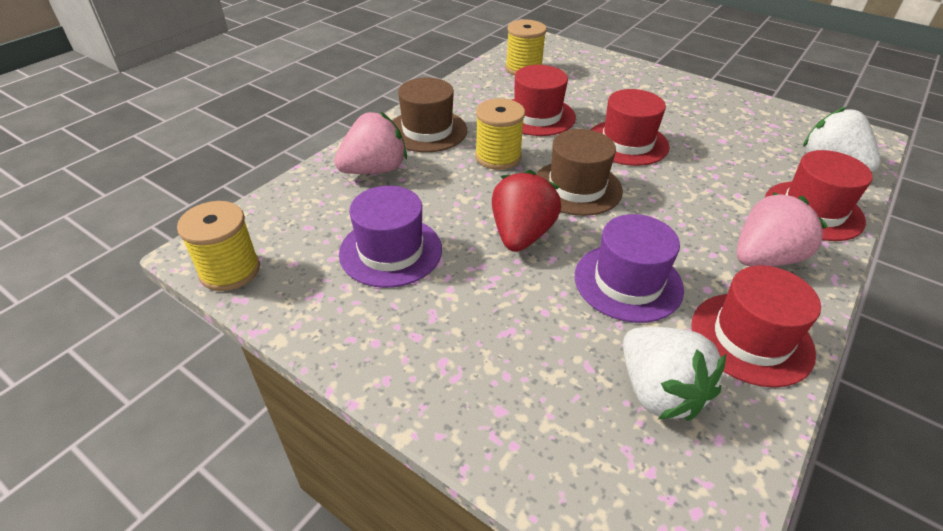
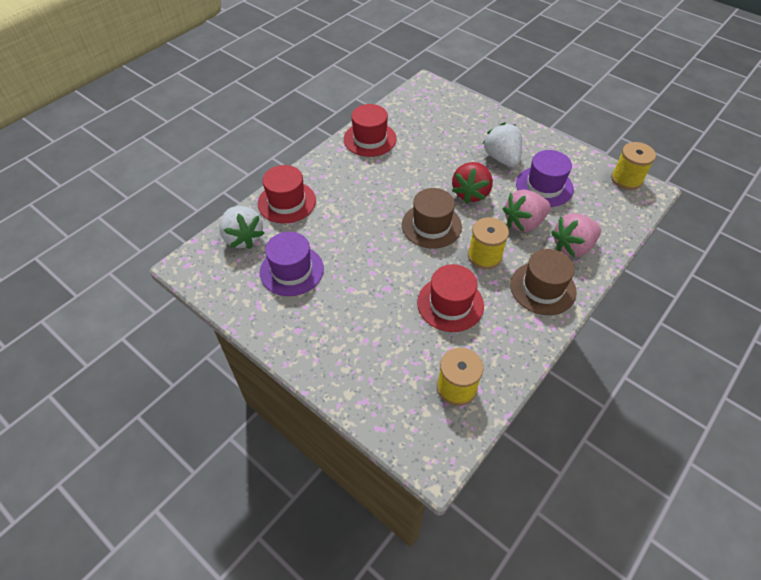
camera: 175 degrees left, 10 degrees up
purple hat [575,214,684,323] -> purple hat moved to [260,232,324,296]
red hat [591,89,670,166] -> none
white strawberry [623,327,726,421] -> white strawberry moved to [483,122,522,167]
pink strawberry [736,192,828,266] -> pink strawberry moved to [503,189,551,232]

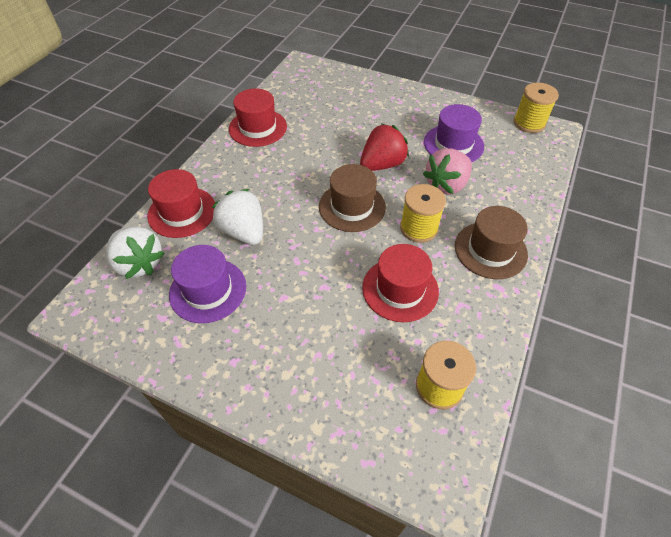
camera: 15 degrees left, 0 degrees up
red strawberry [452,162,493,204] -> red strawberry turned 135 degrees counterclockwise [360,124,409,171]
white strawberry [483,122,522,167] -> white strawberry moved to [212,189,263,245]
pink strawberry [551,213,601,257] -> none

